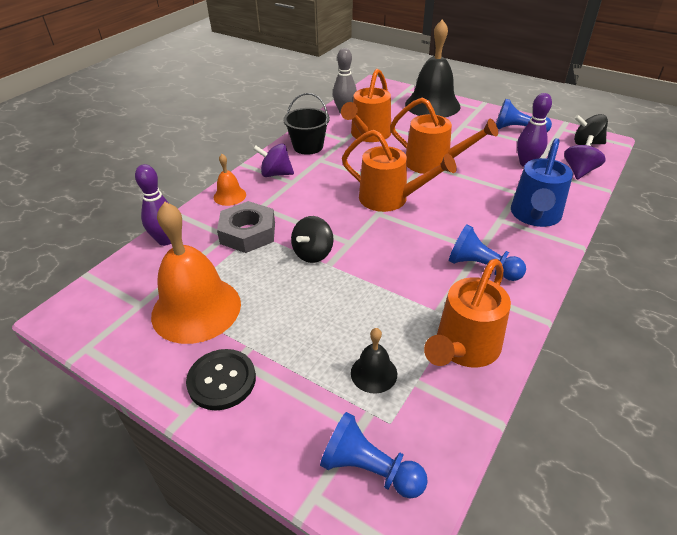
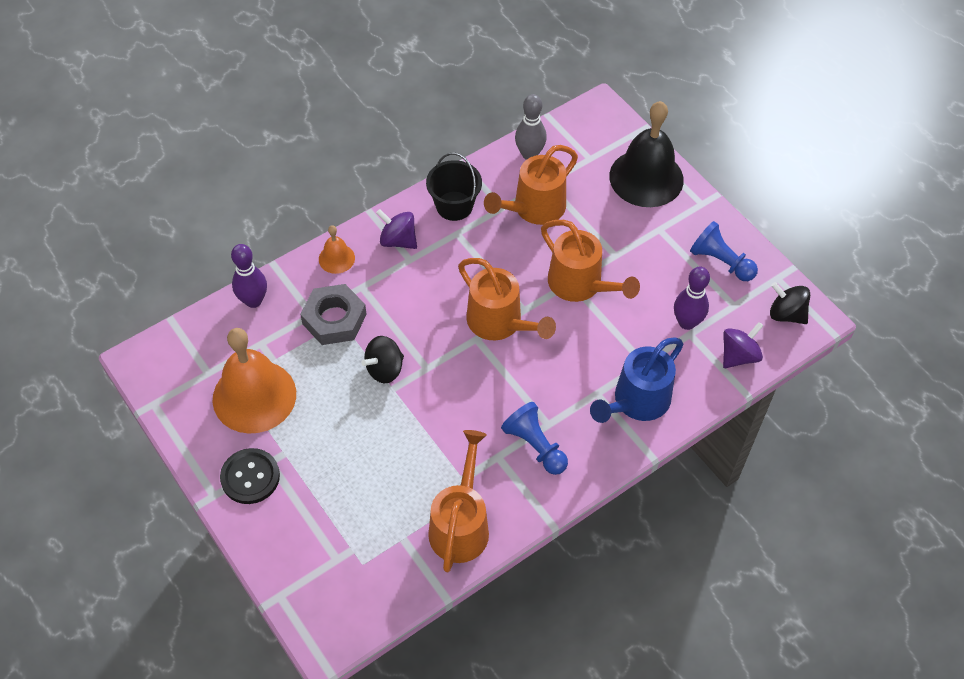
camera: 20 degrees right, 15 degrees up
blue pawn [320,412,428,499] -> none
black bell [351,328,397,394] -> none
orange watering can [424,259,511,368] -> orange watering can turned 135 degrees clockwise [428,430,489,572]

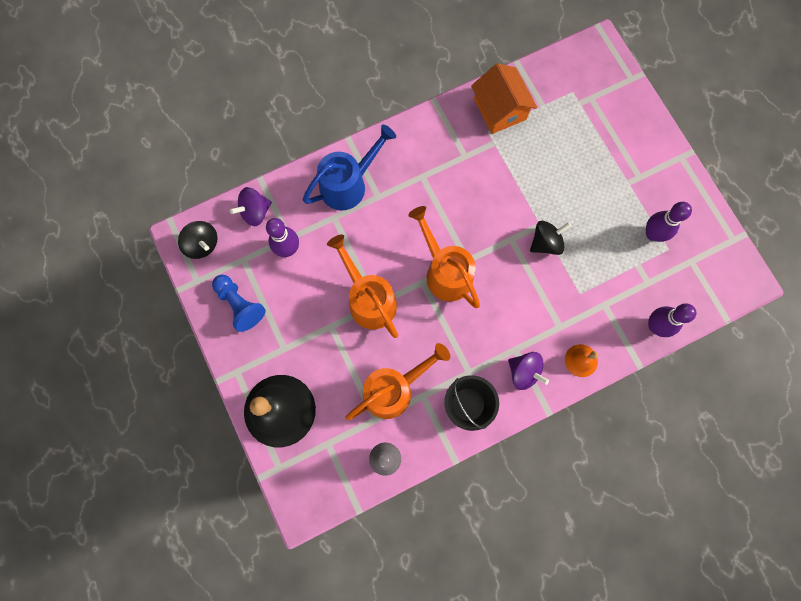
camera: 170 degrees left, 20 degrees up
orange bell [212,328,296,434] -> purple bowling pin [646,202,692,242]
black button [220,448,280,504] -> none
grey nut [300,284,367,345] -> none
orange watering can [428,430,489,572] -> orange house [471,63,537,134]
blue pawn [501,402,568,475] -> none

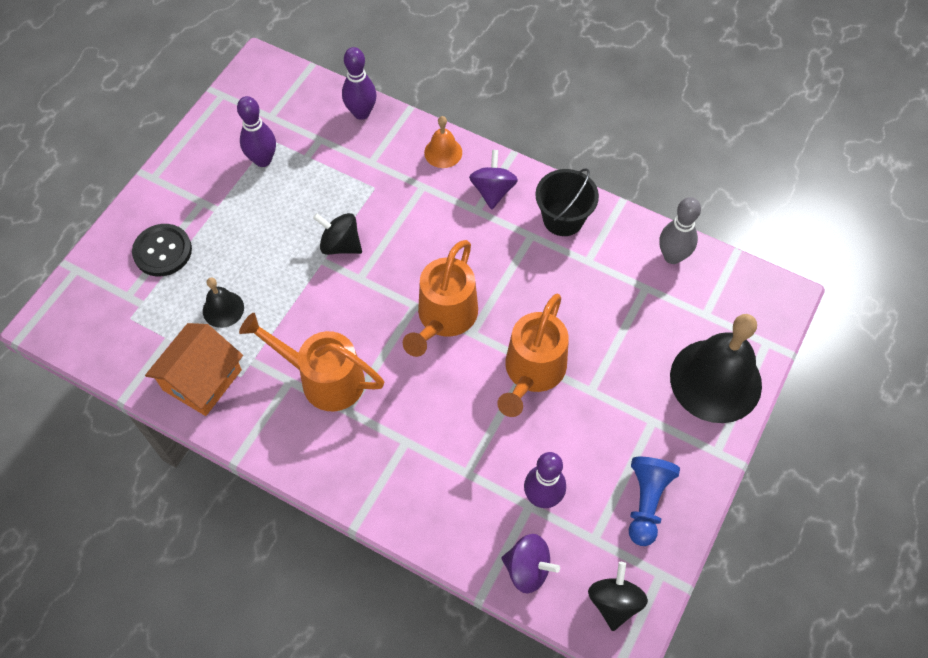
camera: 125 degrees left, 15 degrees down
blue watering can [303,125,396,210] -> none
orange watering can [345,343,450,420] -> orange watering can moved to [239,313,385,411]
none -> black button [132,224,192,276]
none -> black bell [203,277,244,328]

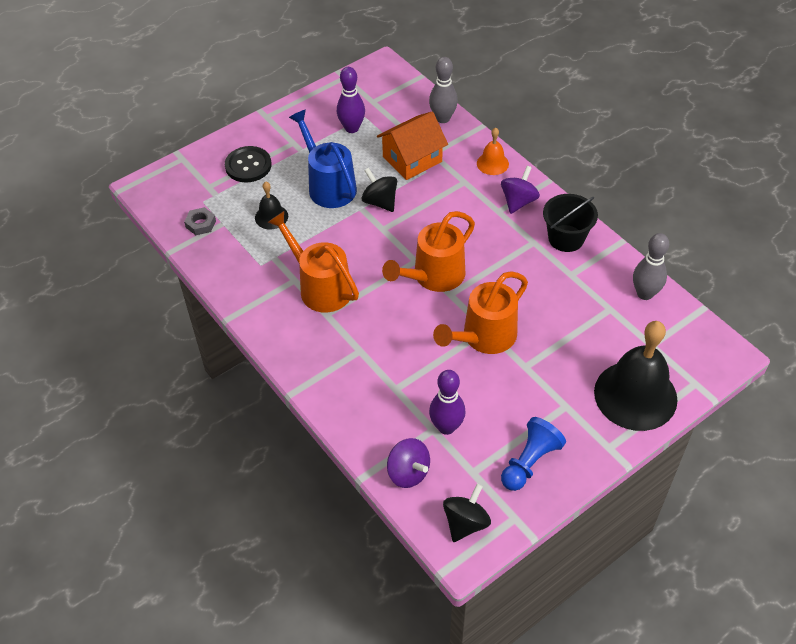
camera: 25 degrees right, 10 degrees down
orange house [145,323,243,416] -> orange house moved to [377,112,448,180]
purple bowling pin [342,47,377,120] -> grey bowling pin [429,57,458,123]
none -> grey nut [184,207,216,235]
none -> blue watering can [289,110,357,208]

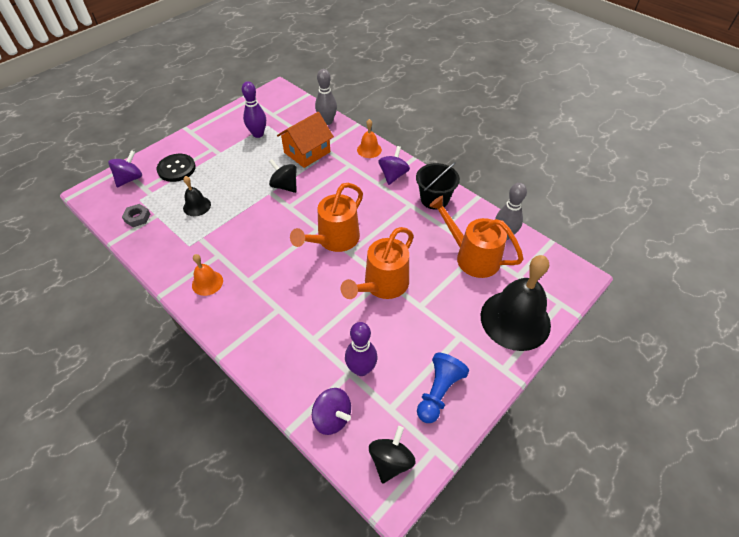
camera: 10 degrees left, 0 degrees up
orange watering can [267,211,359,312] -> orange watering can moved to [429,196,524,278]
blue watering can [289,110,357,208] -> none
none -> purple spinning top [108,150,142,187]
none -> orange bell [192,254,223,296]

